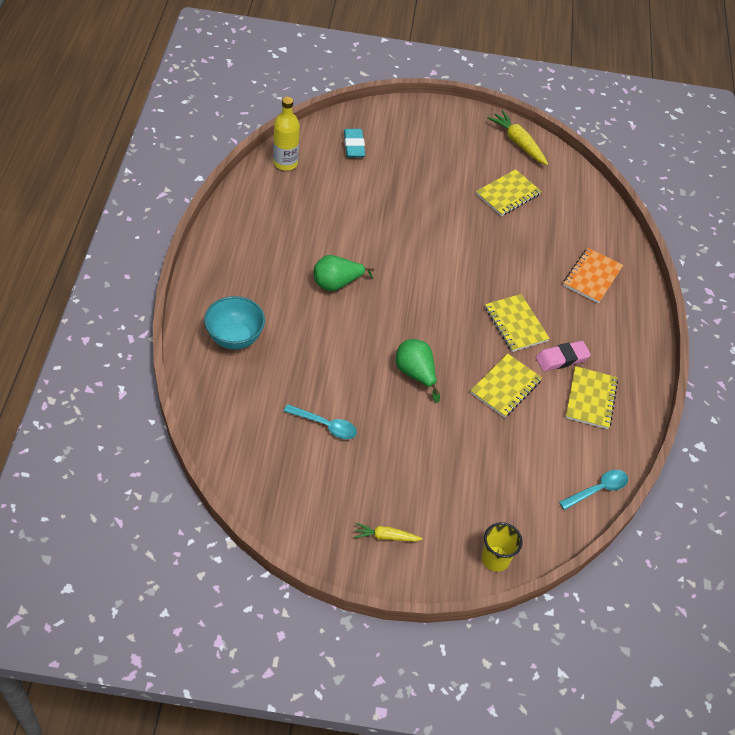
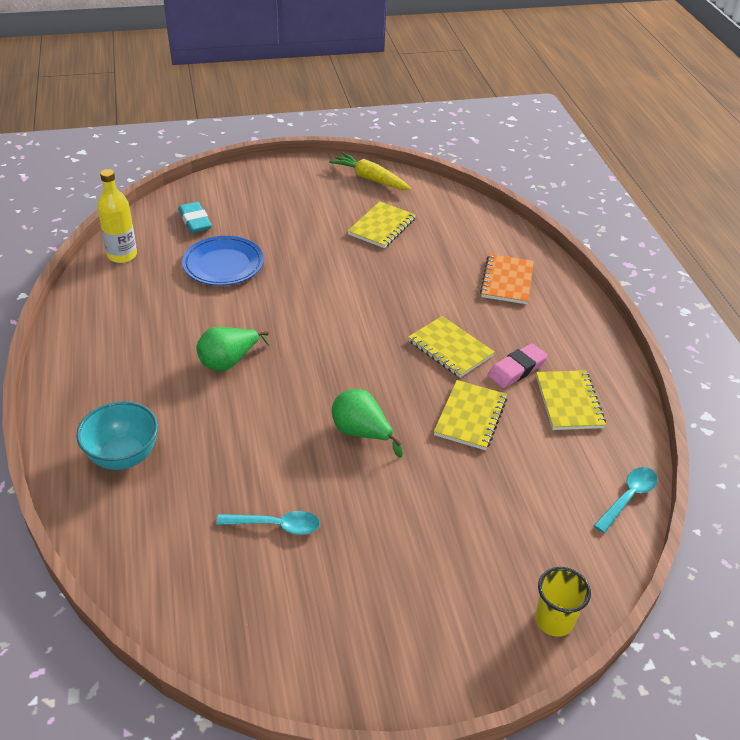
camera: 15 degrees left, 10 degrees down
yellow carrot [354,523,423,542] -> none
none -> blue plate [182,236,264,286]

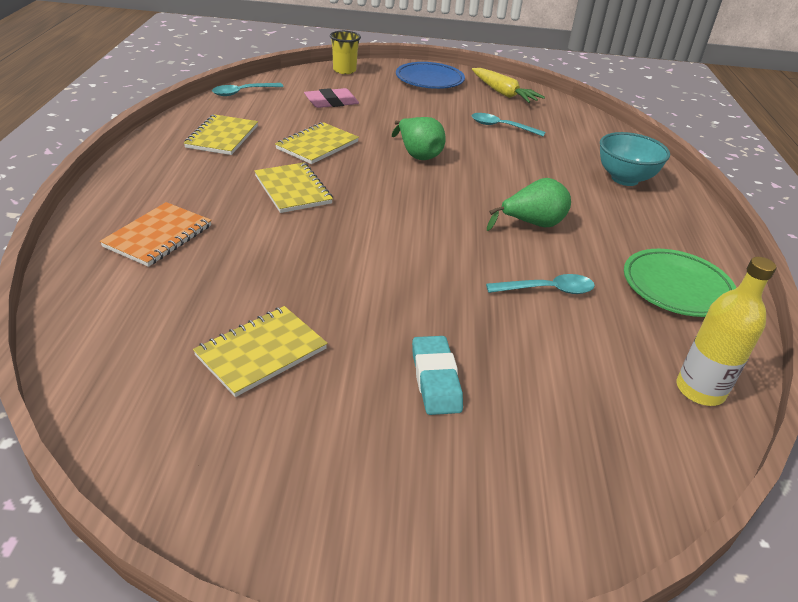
camera: 165 degrees left, 5 degrees down
turquoise eraser [178,202,212,233] -> turquoise eraser moved to [412,336,463,415]
blue plate [182,236,264,286] -> blue plate moved to [396,62,465,89]
yellow carrot [329,152,411,190] -> yellow carrot moved to [472,68,545,103]
pink eraser [488,343,548,388] -> pink eraser moved to [304,88,359,108]
none -> turquoise spoon [486,274,595,294]
none -> green plate [624,249,736,317]

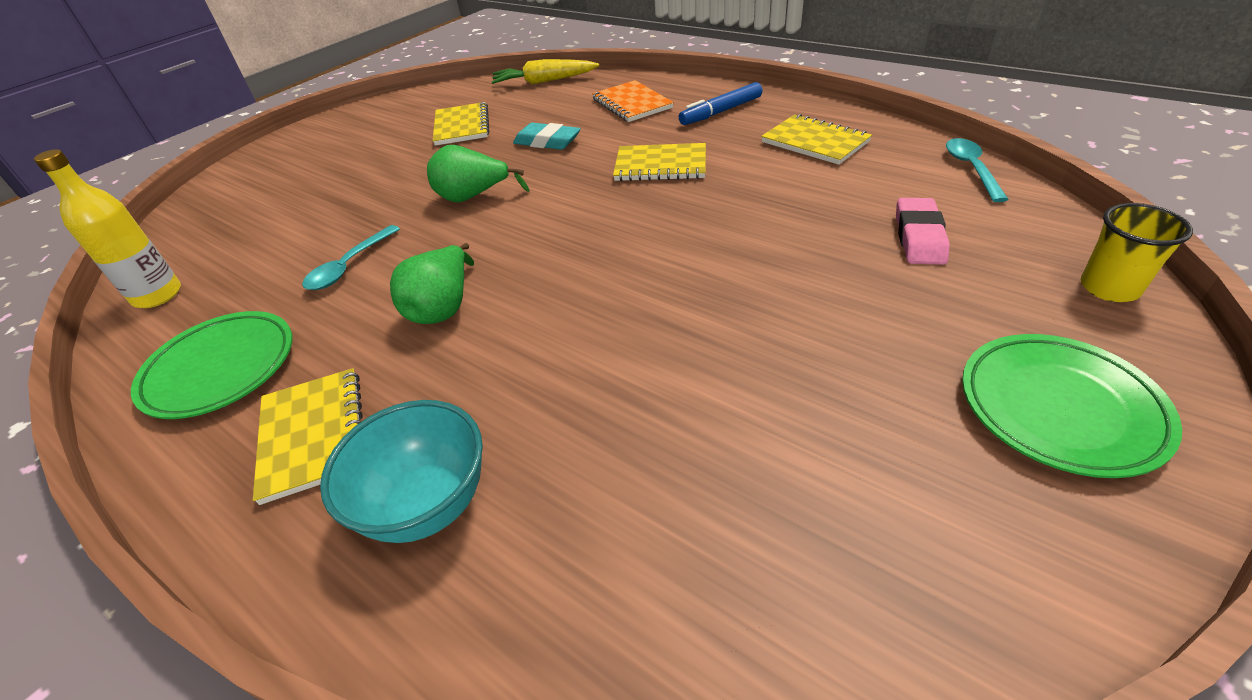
camera: 130 degrees right, 5 degrees up
yellow notebook [275,122,359,164] -> yellow notebook moved to [253,368,363,505]
green pear [392,117,446,160] -> green pear moved to [427,145,530,203]
blue plate [396,62,465,89] -> green plate [962,334,1182,478]
turquoise eraser [412,336,463,415] -> turquoise eraser moved to [513,123,581,150]
yellow carrot [472,68,545,103] -> yellow carrot moved to [492,59,599,85]
turquoise spoon [472,113,545,137] -> none
none -> blue marker [679,82,762,125]

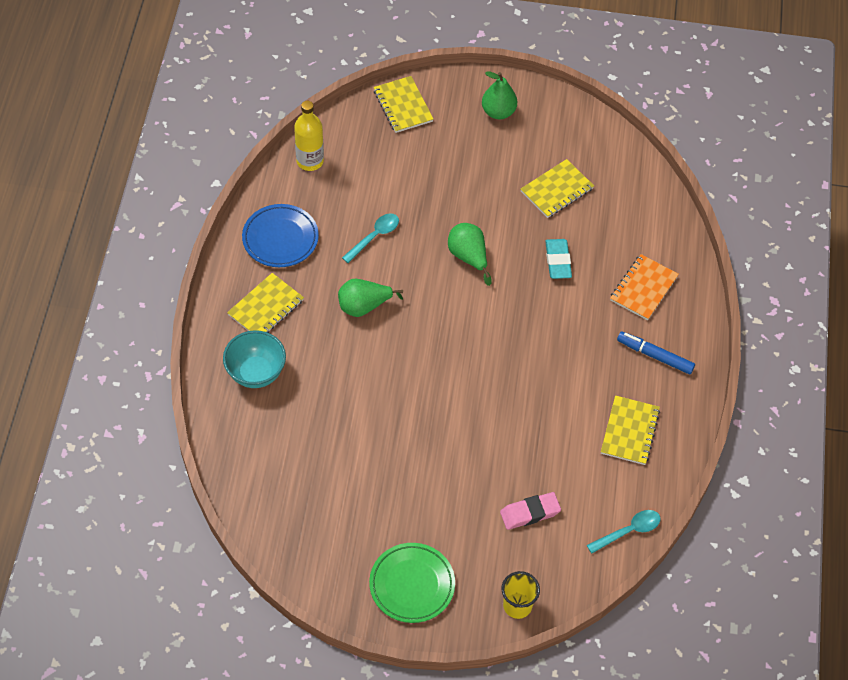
camera: 55 degrees right, 15 degrees up
green plate [131,311,292,419] -> blue plate [242,204,319,267]
turquoise spoon [302,225,400,290] -> turquoise spoon turned 135 degrees clockwise [342,213,399,263]
yellow carrot [492,59,599,85] -> none
yellow notebook [613,143,706,181] -> yellow notebook moved to [373,76,433,133]
none -> green pear [482,72,517,119]

